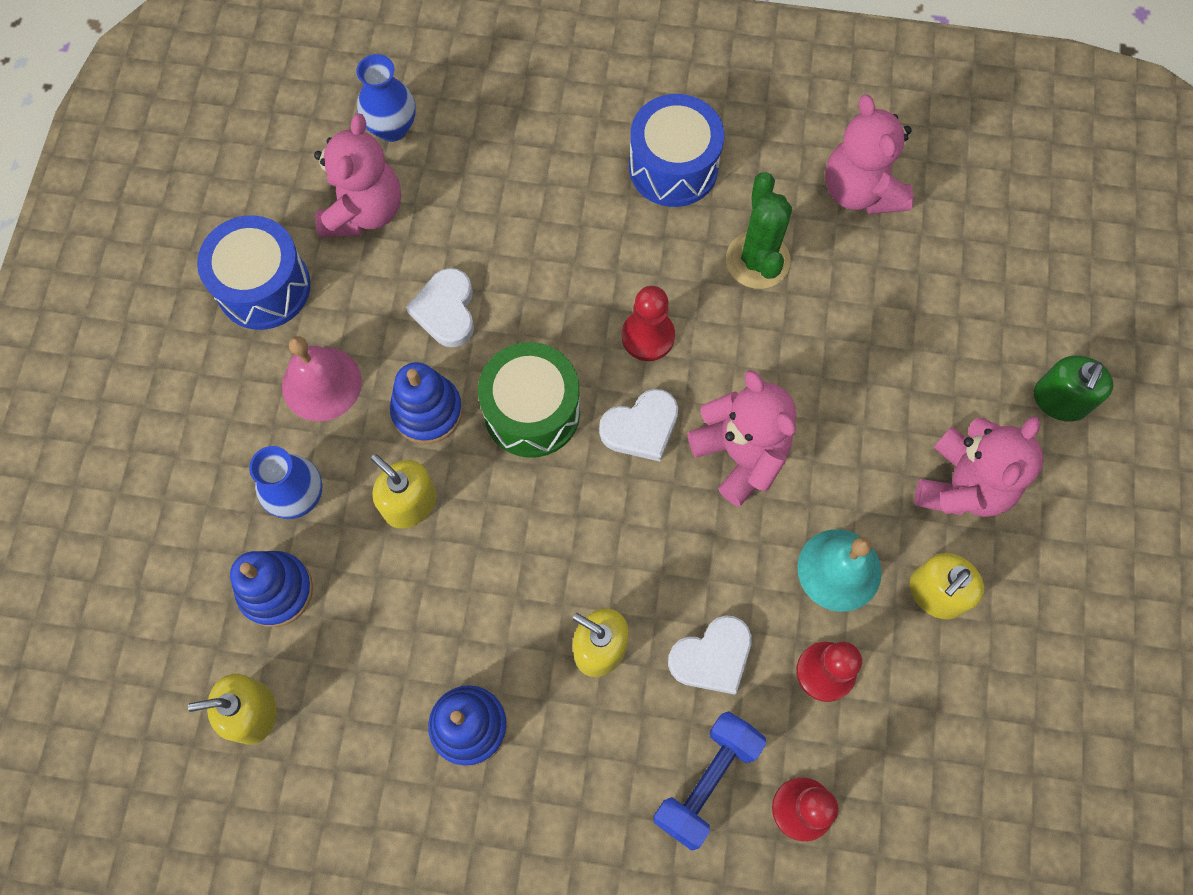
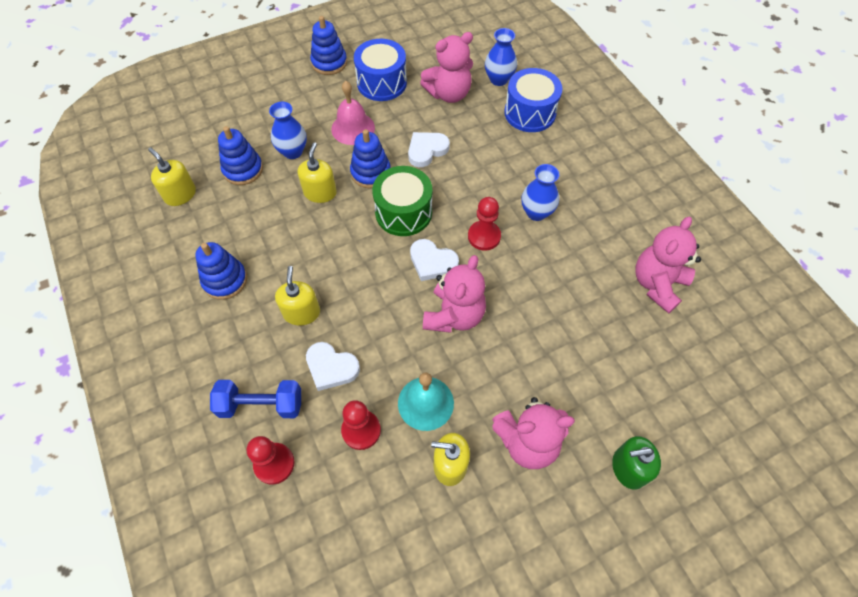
camera: 55 degrees right, 10 degrees down
blue drum [629,94,724,207] -> blue drum moved to [504,68,563,132]
green cactus [726,172,792,289] -> none
none -> blue stacking toy [310,16,347,75]
none -> blue vase [521,164,559,221]

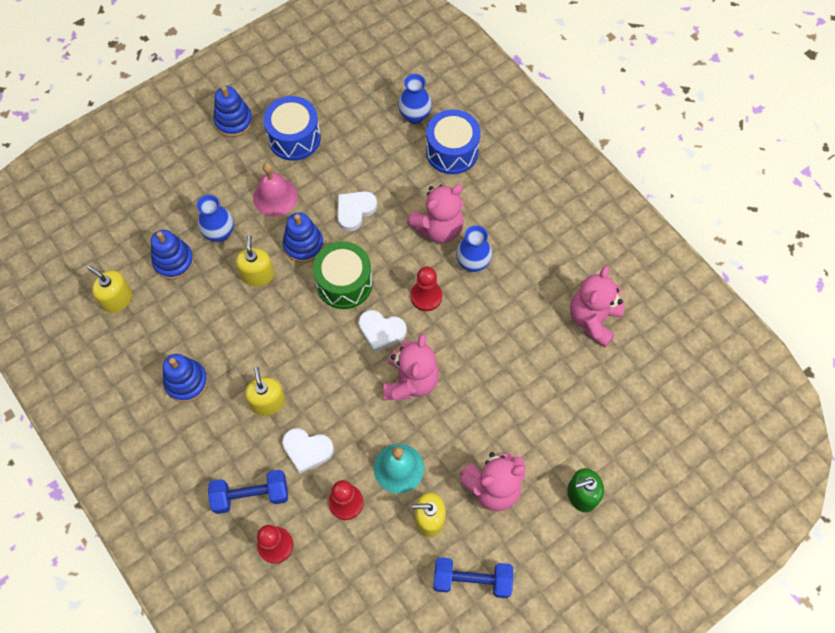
camera: 10 degrees left, 5 degrees up
pink teddy bear [420,32,473,103] -> pink teddy bear moved to [407,185,464,243]
none -> blue dumbbell [433,557,513,598]

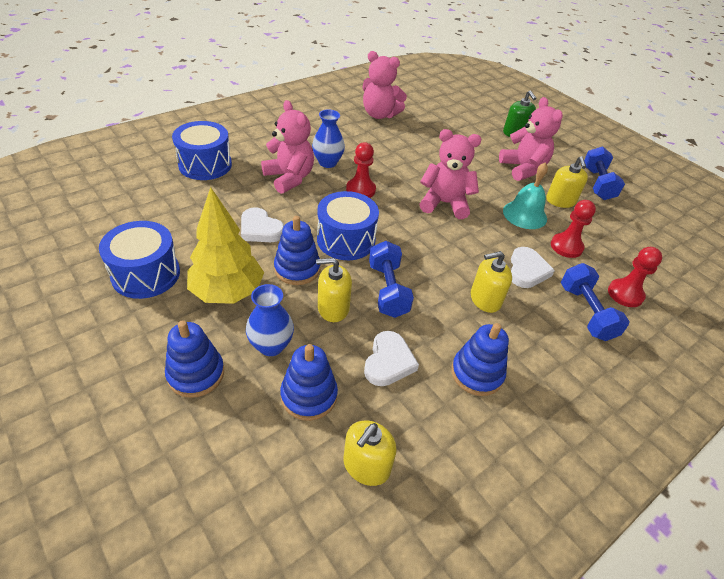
camera: 95 degrees left, 20 degrees down
blue stacking toy [214,86,253,137] -> blue stacking toy moved to [165,320,224,398]
pink bell [253,162,298,217] -> yellow tree [187,187,264,304]
green drum [313,242,373,309] -> blue drum [317,191,379,260]
white heart [358,310,407,352] -> white heart moved to [364,331,419,386]
blue vase [398,74,432,124] -> none
none -> blue dumbbell [369,241,414,318]

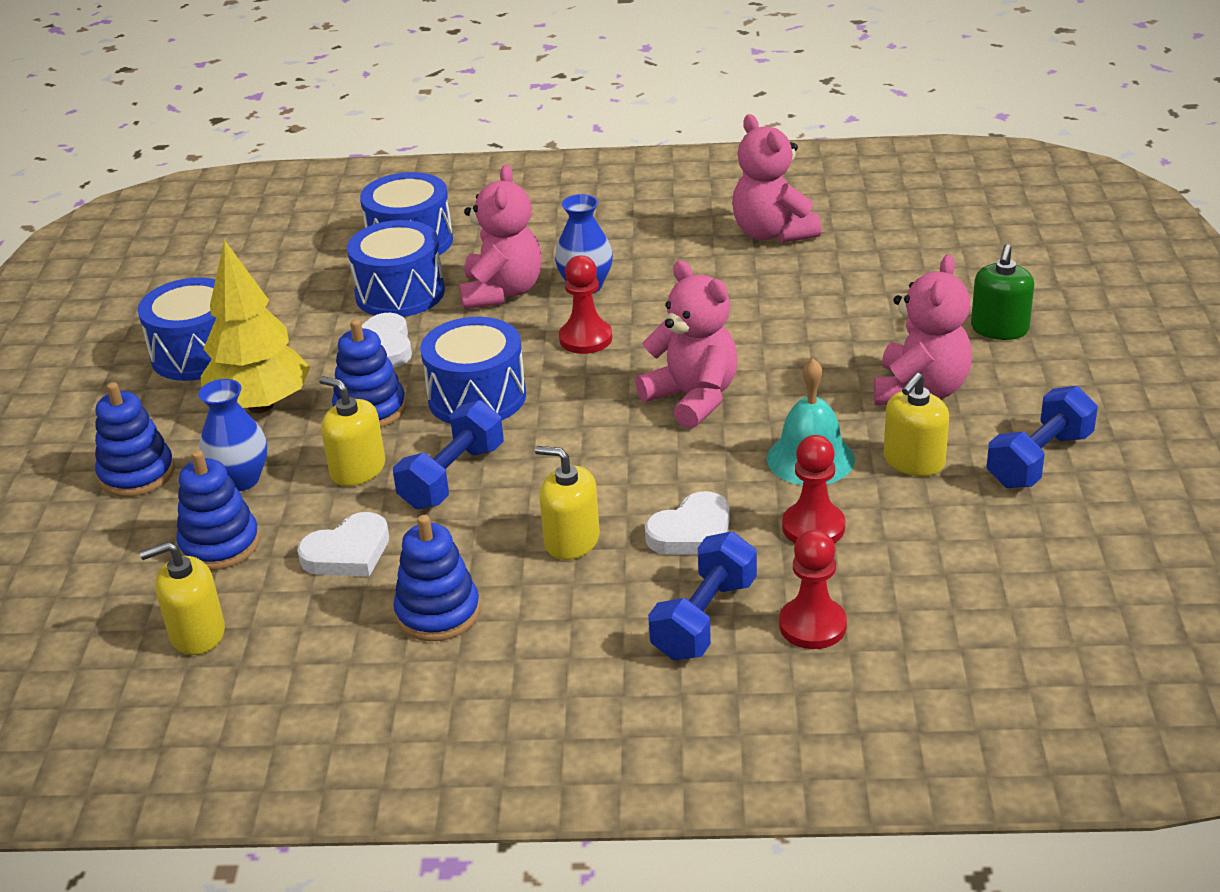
camera: 45 degrees right, 10 degrees down
none -> blue drum [347,220,445,317]

